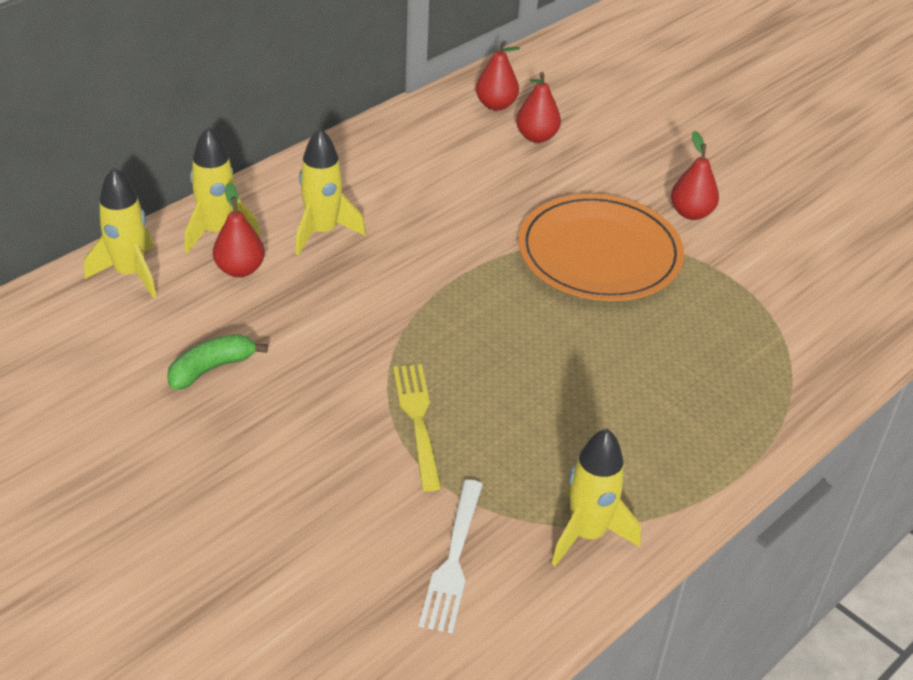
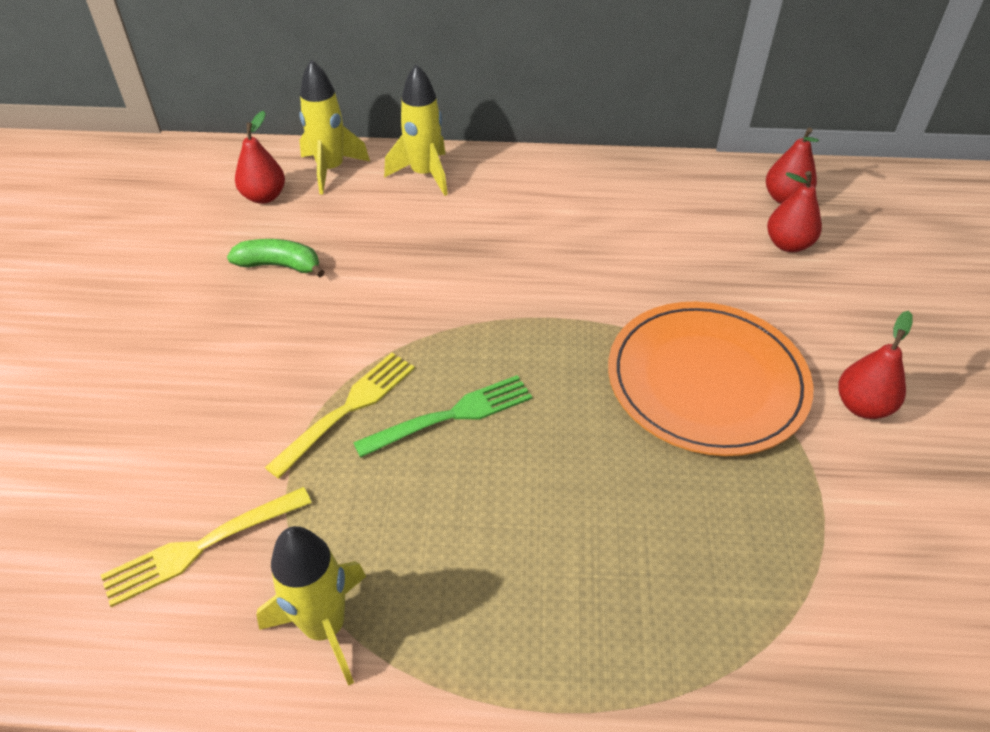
camera: 50 degrees right, 5 degrees up
red pear [213,183,265,277] -> red pear moved to [235,111,285,204]
yellow rocket [295,128,366,255] -> none
white fork [419,480,483,633] -> yellow fork [101,487,312,607]
none -> green fork [353,375,532,458]

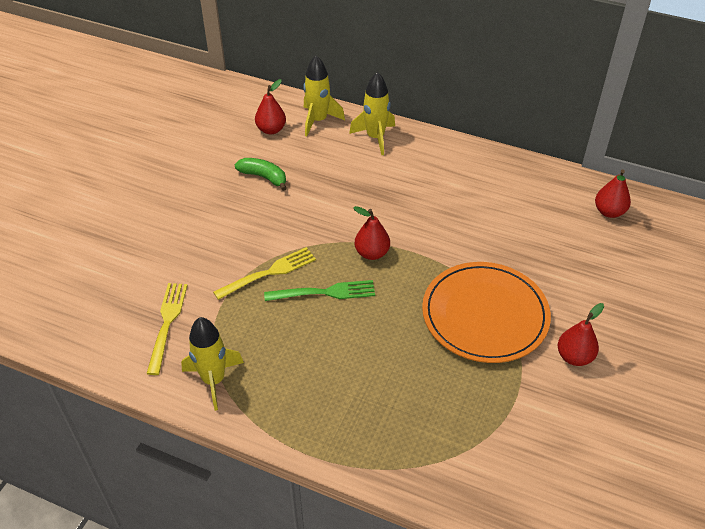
camera: 20 degrees right, 0 degrees up
yellow fork [101,487,312,607] -> yellow fork turned 105 degrees clockwise [146,283,188,375]
red pear [767,171,822,252] -> red pear moved to [353,206,390,260]

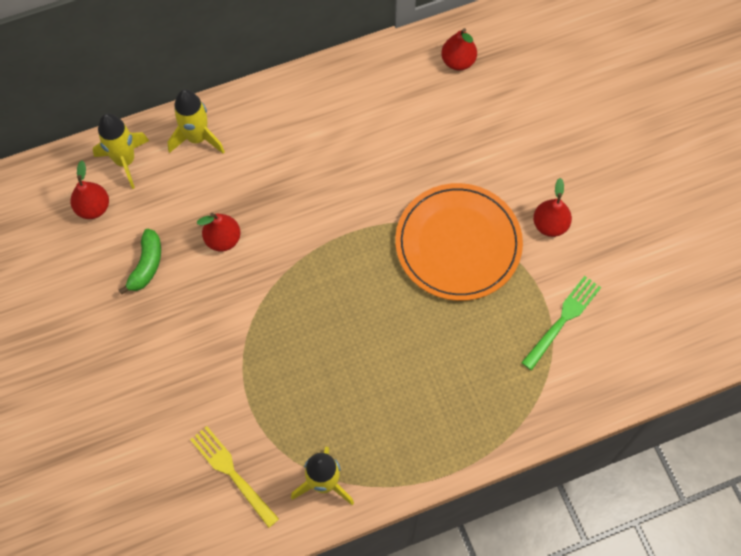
camera: 45 degrees left, 20 degrees up
yellow fork [213,247,316,300] -> none
green banana [235,158,286,191] -> green banana turned 120 degrees clockwise [119,229,161,295]
green fork [264,280,375,301] -> green fork moved to [521,276,601,370]
red pear [353,206,390,260] -> red pear moved to [197,213,241,251]

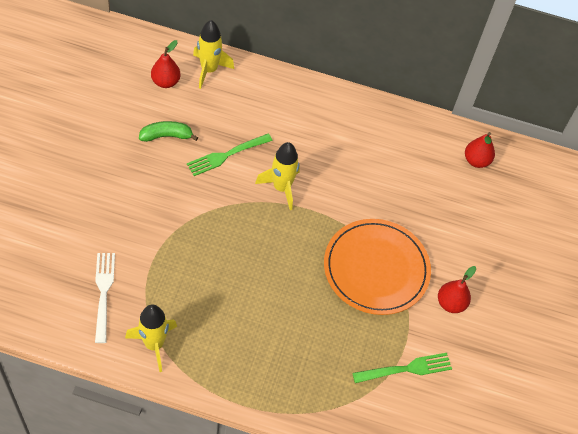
camera: 30 degrees right, 10 degrees down
green banana [119,229,161,295] -> green banana turned 150 degrees counterclockwise [139,121,198,142]
yellow rocket [168,89,225,154] -> yellow rocket moved to [255,142,300,210]
yellow fork [190,426,279,528] -> white fork [95,253,115,343]
red pear [197,213,241,251] -> green fork [187,134,273,176]

